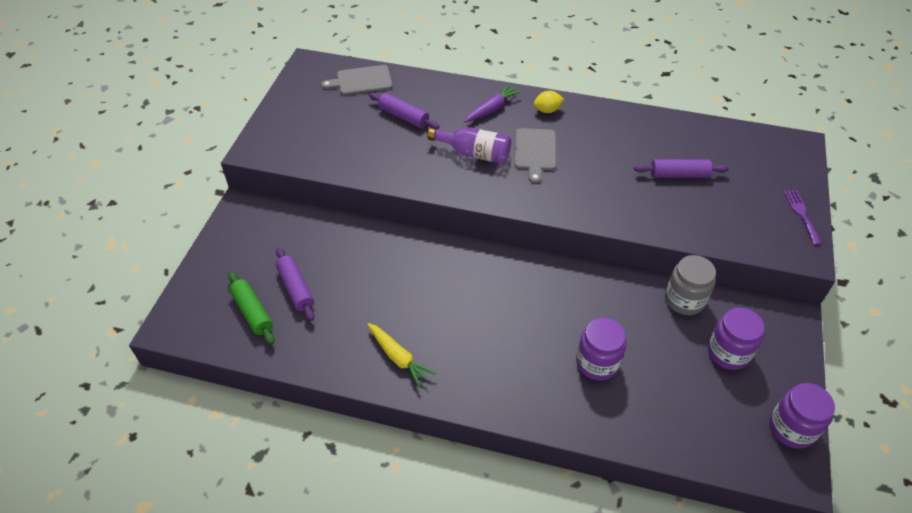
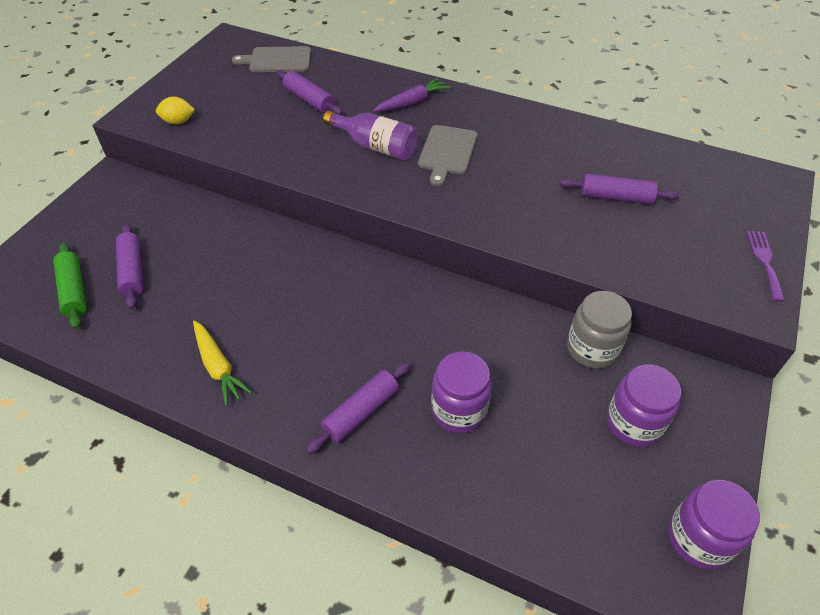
camera: 10 degrees right, 0 degrees up
yellow lemon [534,91,564,113] -> yellow lemon moved to [156,97,195,125]
none -> purple rolling pin [306,362,411,454]

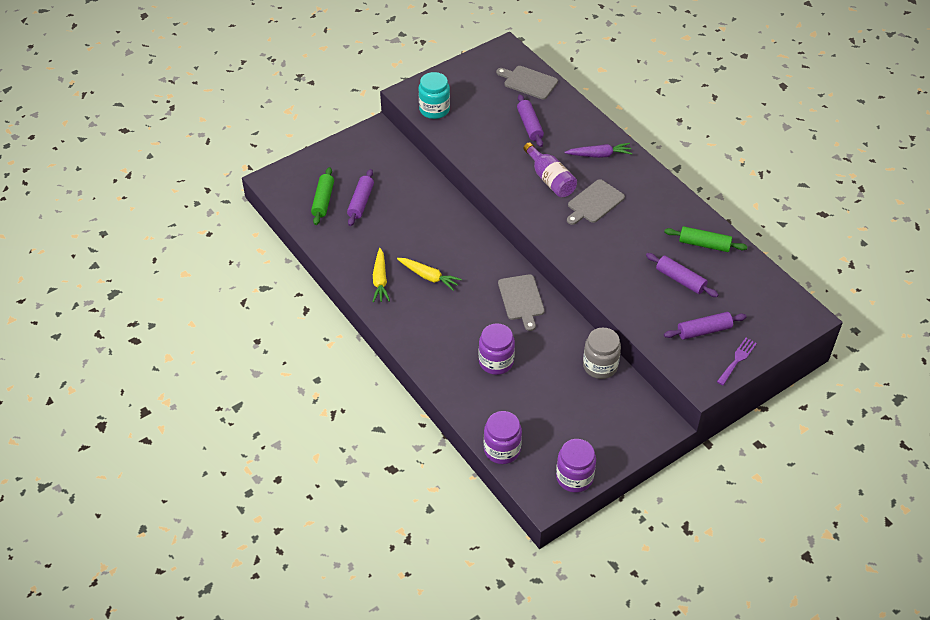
camera: 30 degrees right, 0 degrees up
yellow lemon [156,97,195,125] -> turquoise jar [419,72,450,119]
purple rolling pin [306,362,411,454] -> purple rolling pin moved to [664,312,747,340]
purple jar [607,364,681,447] -> purple jar moved to [484,411,522,464]
none -> yellow carrot [397,258,462,291]
none -> grey cutting board [498,274,545,331]
none -> green rolling pin [664,226,748,252]

